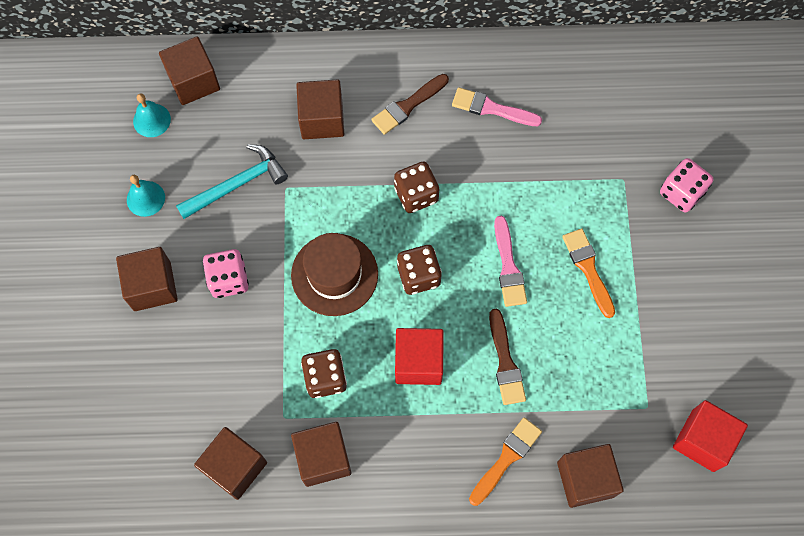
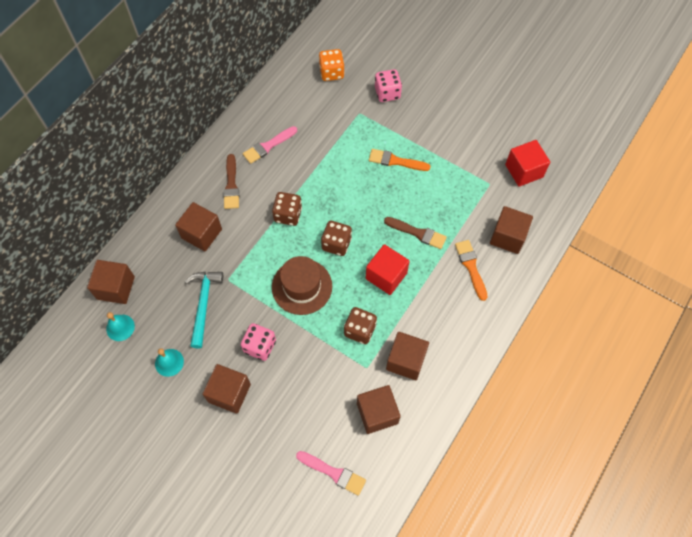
camera: 55 degrees left, 5 degrees down
pink brush [494,216,527,307] -> pink brush moved to [296,451,366,496]
none -> orange dice [319,49,345,81]

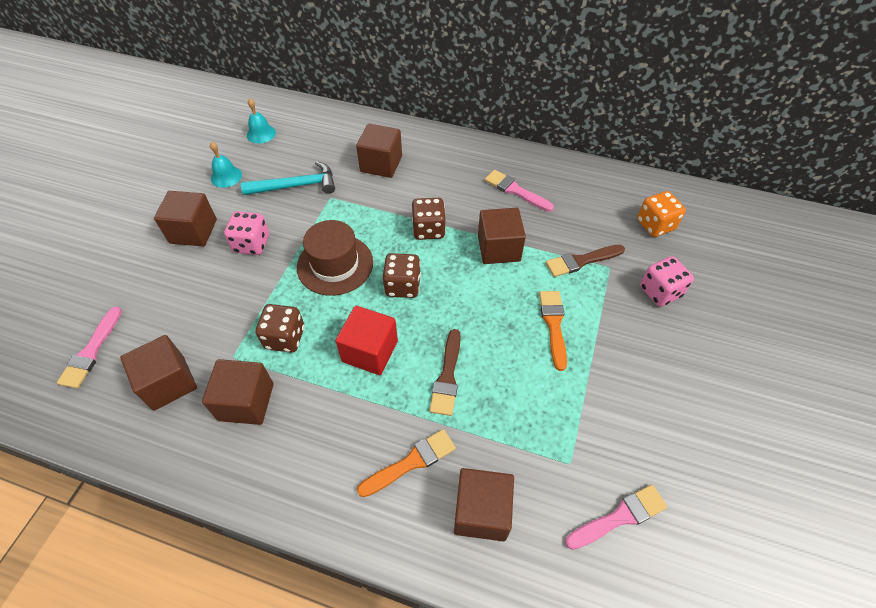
camera: 75 degrees right, 10 degrees down
brown cube [87,260,135,304] -> brown cube moved to [478,208,526,264]
brown brush [223,154,239,209] -> brown brush moved to [546,245,625,277]
red cube [505,140,550,187] -> pink brush [565,485,667,550]

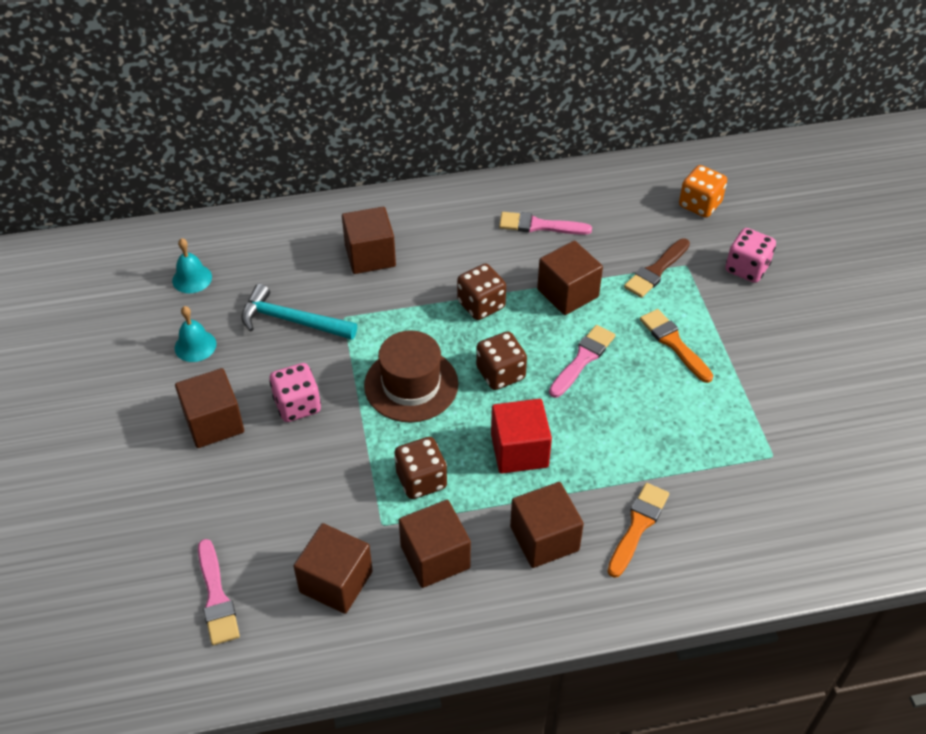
camera: 30 degrees left, 5 degrees down
turquoise hammer [241,161,335,195] -> turquoise hammer turned 120 degrees counterclockwise [241,284,357,340]
brown brush [429,329,461,416] -> none
brown cube [454,468,514,542] -> brown cube moved to [510,482,584,568]
pink brush [565,485,667,550] -> pink brush moved to [549,325,615,398]

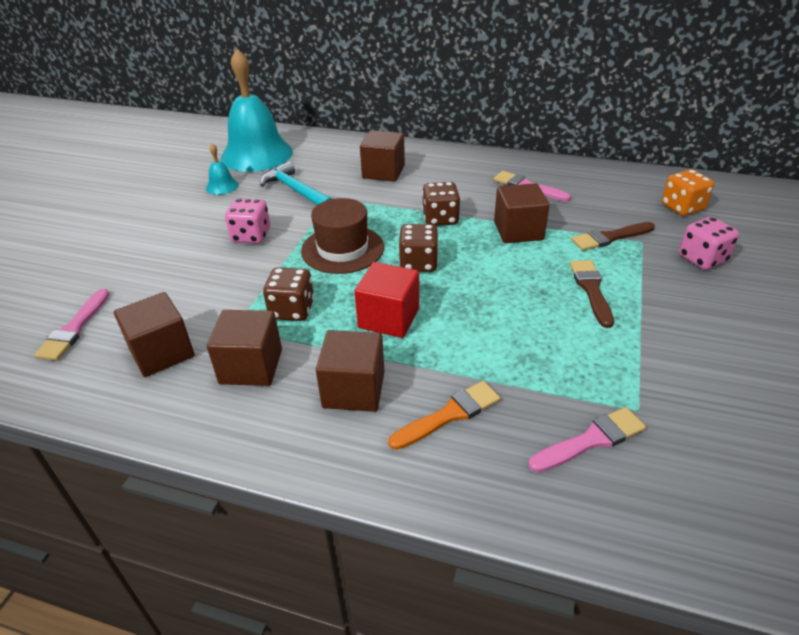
camera: 30 degrees right, 10 degrees down
turquoise bell [172,238,212,293] -> turquoise bell [221,49,293,172], size x2.40
brown cube [175,368,244,448] -> none
pink brush [549,325,615,398] -> pink brush moved to [528,407,646,473]
orange brush [640,309,713,383] -> brown brush [570,260,614,328]

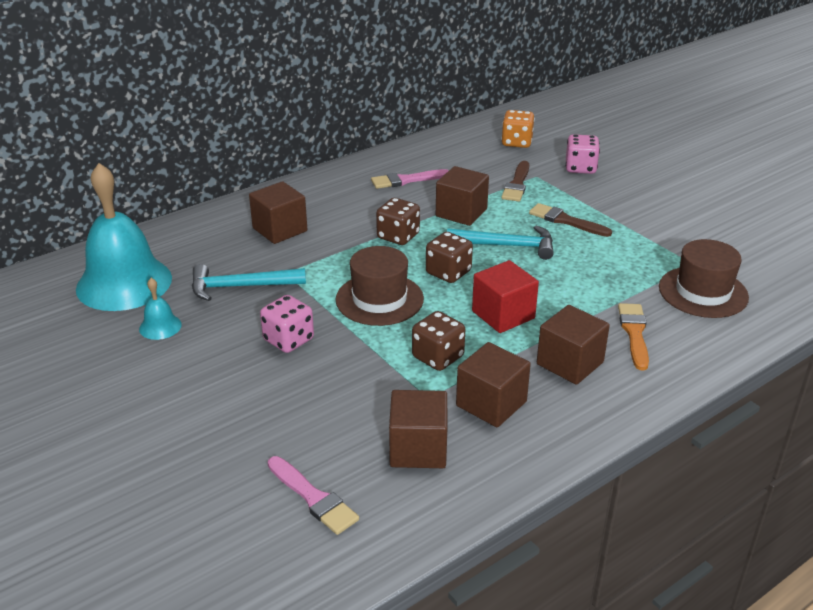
camera: 55 degrees left, 5 degrees down
pink brush [528,407,646,473] -> brown hat [659,239,749,318]
none -> turquoise hammer [447,226,554,260]

